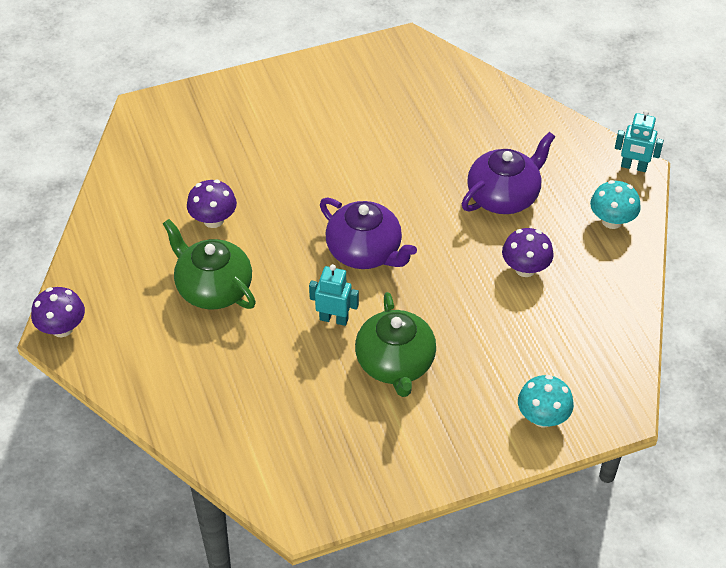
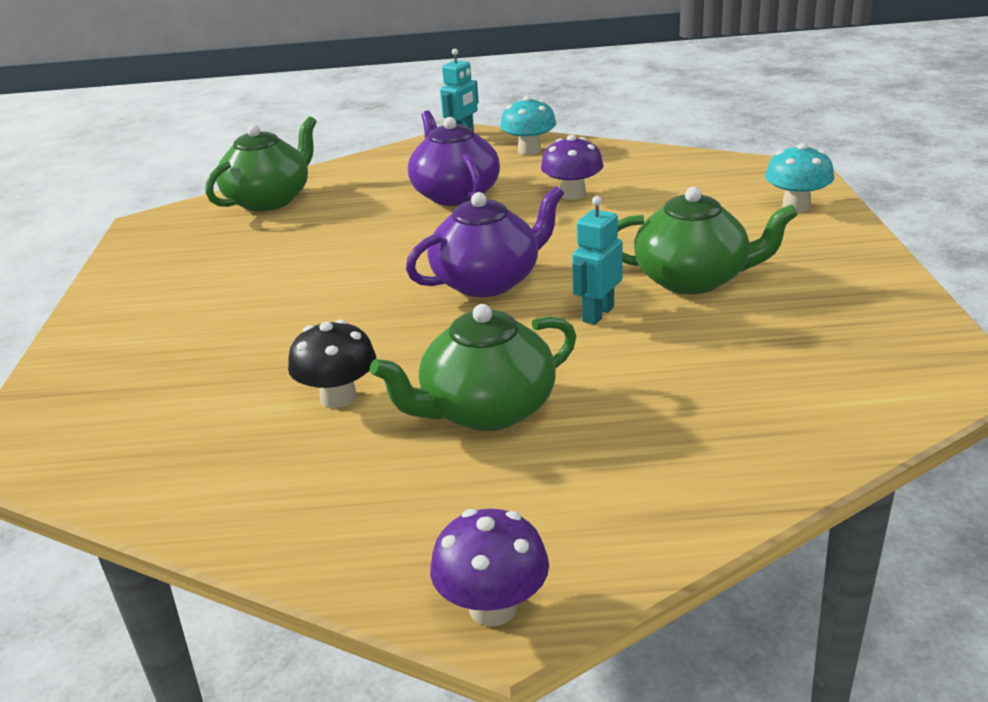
camera: 70 degrees left, 20 degrees down
purple mushroom [187,180,237,228] -> black mushroom [288,319,376,408]
none -> green teapot [206,116,317,212]

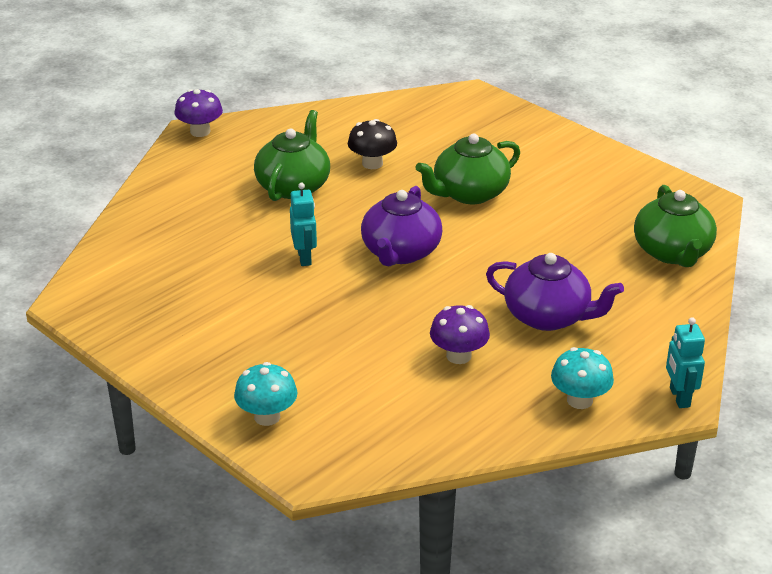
camera: 135 degrees right, 5 degrees up
green teapot [618,187,798,294] -> green teapot moved to [415,134,520,204]

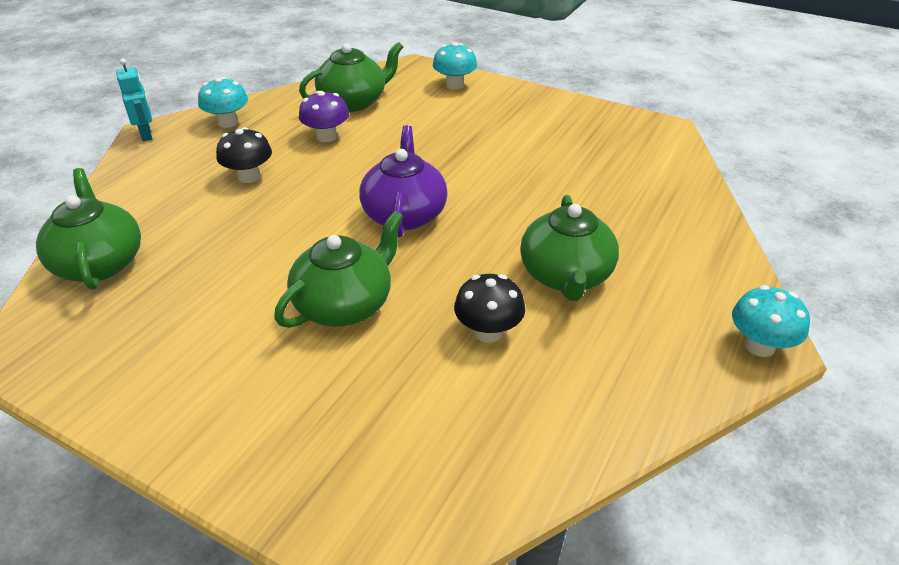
camera: 165 degrees right, 5 degrees up
purple mushroom [175,89,223,137] -> turquoise mushroom [732,285,810,357]
turquoise robot [290,183,317,266] -> none
purple teapot [486,253,624,331] -> black mushroom [216,127,272,183]
none -> green teapot [299,42,403,112]

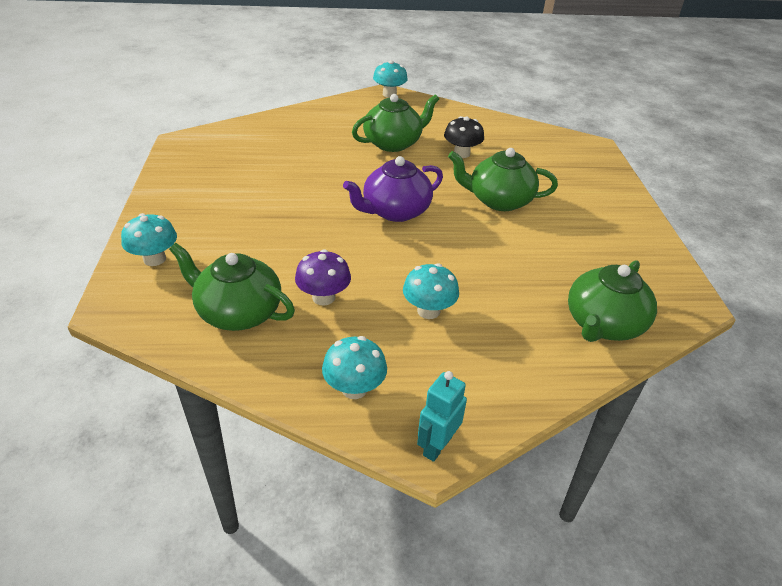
camera: 125 degrees left, 0 degrees up
black mushroom [216,127,272,183] -> turquoise mushroom [403,263,459,319]

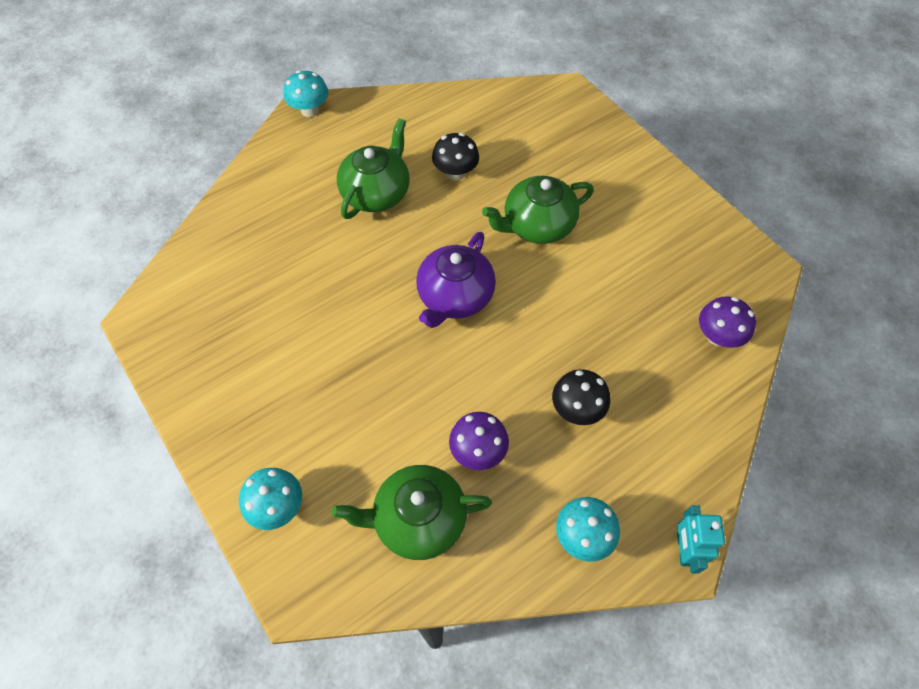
camera: 30 degrees left, 20 degrees up
turquoise mushroom [403,263,459,319] -> black mushroom [552,369,610,425]
green teapot [568,260,657,342] -> purple mushroom [699,296,756,348]

